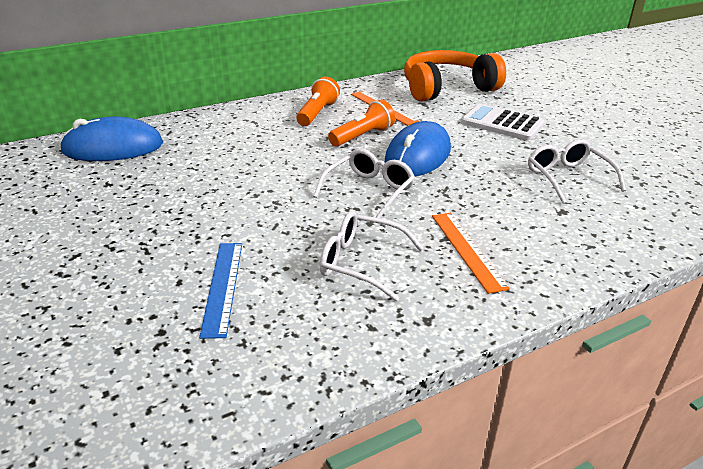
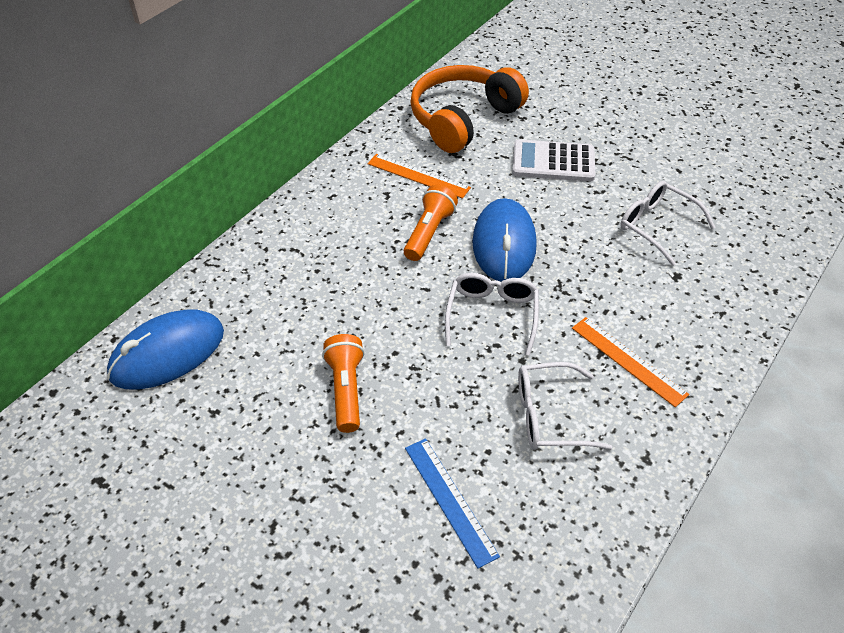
camera: 25 degrees left, 15 degrees up
orange flashlight [296,77,340,126] -> orange flashlight moved to [322,334,365,433]

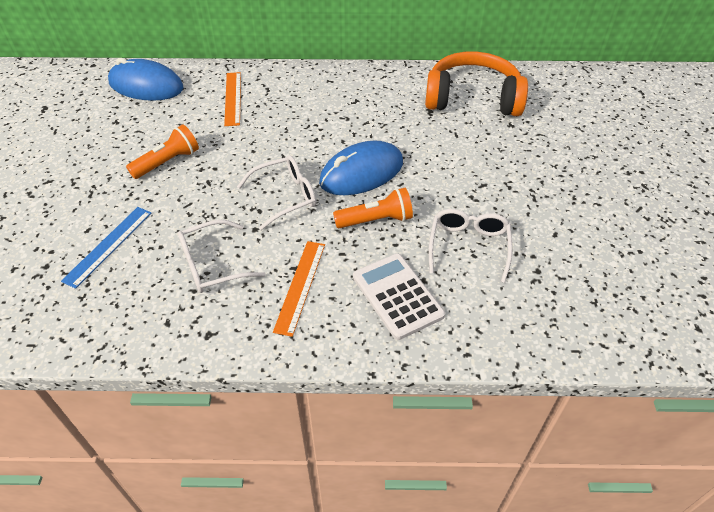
camera: 55 degrees right, 0 degrees up
orange ruler [368,154,471,199] -> orange ruler moved to [224,72,241,126]
orange flashlight [404,185,458,261] -> orange flashlight moved to [333,188,413,228]
white calculator [512,139,595,181] -> white calculator moved to [353,253,445,340]
white glasses [518,362,613,450] -> white glasses turned 75 degrees counterclockwise [178,220,265,293]

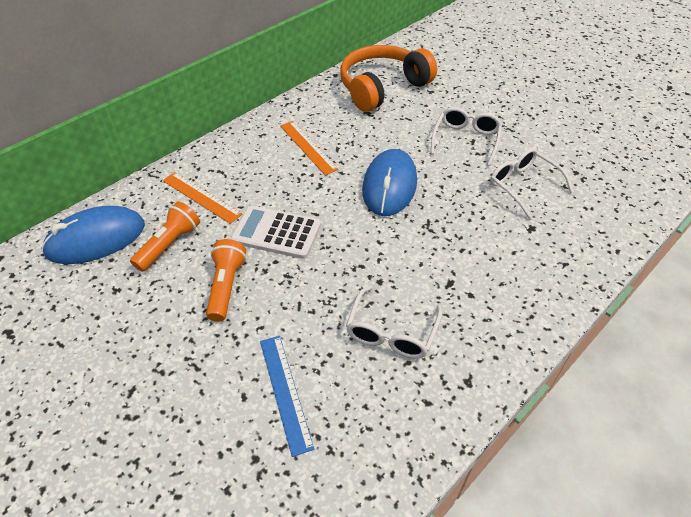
camera: 45 degrees left, 0 degrees up
white glasses [237,155,316,230] -> white glasses moved to [430,107,502,166]
orange ruler [273,241,325,337] -> orange ruler moved to [280,121,338,175]
orange flashlight [333,188,413,228] -> orange flashlight moved to [130,202,200,272]
white calculator [353,253,445,340] -> white calculator moved to [231,206,321,259]

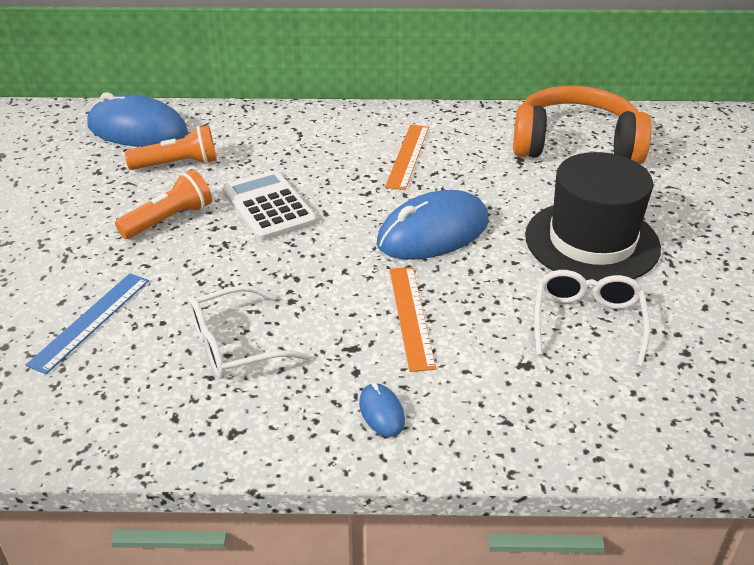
camera: 45 degrees right, 10 degrees down
orange ruler [163,172,242,224] -> orange ruler moved to [389,267,436,372]
white glasses [430,107,502,166] -> black hat [525,152,661,281]
none -> blue mouse [359,383,405,437]

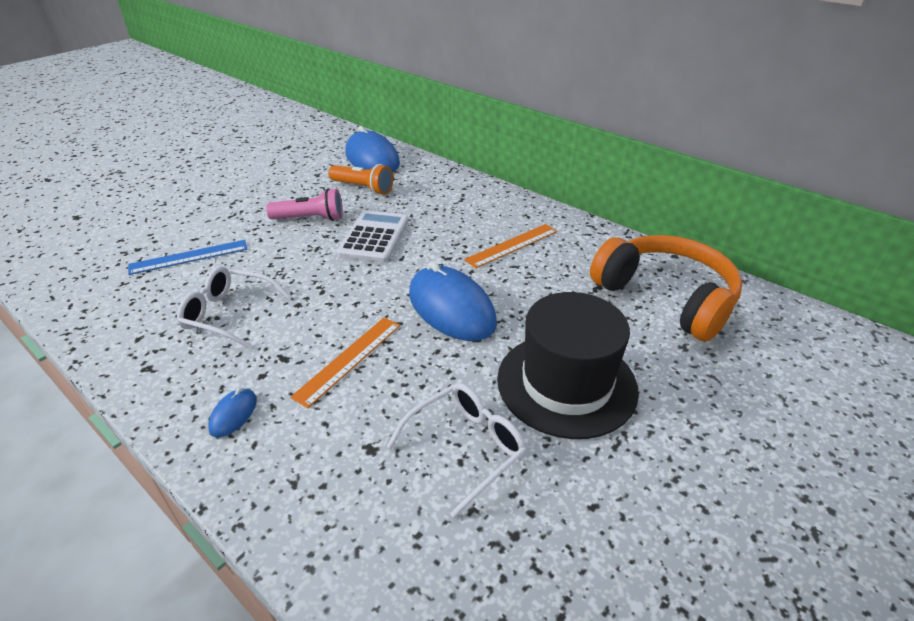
camera: 40 degrees right, 0 degrees up
orange flashlight [115,169,212,239] -> pink flashlight [266,188,343,221]
blue mouse [377,190,489,260] -> blue mouse turned 45 degrees clockwise [409,261,497,341]

